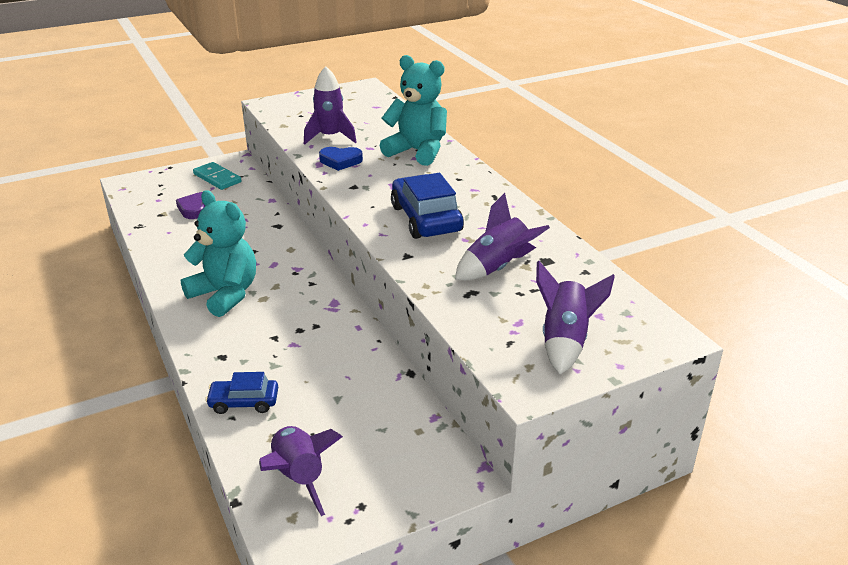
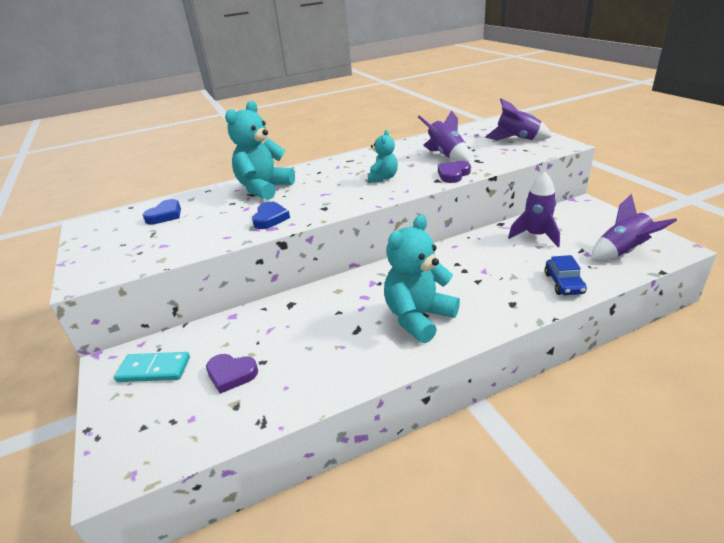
camera: 85 degrees left, 0 degrees up
turquoise domino [193,162,242,190] -> turquoise domino turned 45 degrees clockwise [114,352,190,382]
purple rocket [304,66,357,145] -> purple rocket moved to [508,172,560,247]
blue car [391,173,464,239] -> turquoise teddy bear [368,130,398,183]
none -> blue heart [143,199,181,225]
none -> purple heart [438,161,471,183]

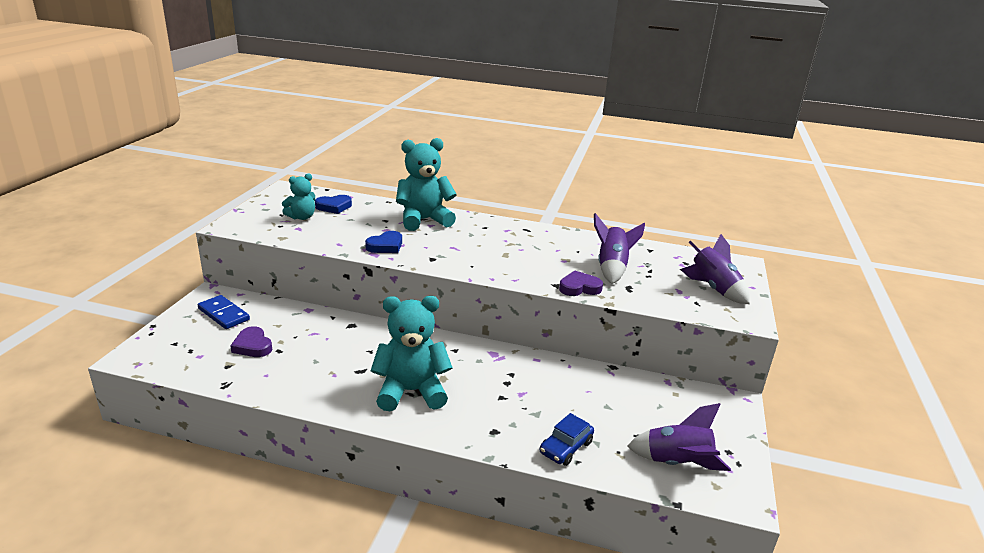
camera: 35 degrees right, 5 degrees down
turquoise domino [114,352,190,382] -> blue domino [198,295,250,329]
turquoise teddy bear [368,130,398,183] -> turquoise teddy bear moved to [282,173,315,220]
purple rocket [508,172,560,247] -> none

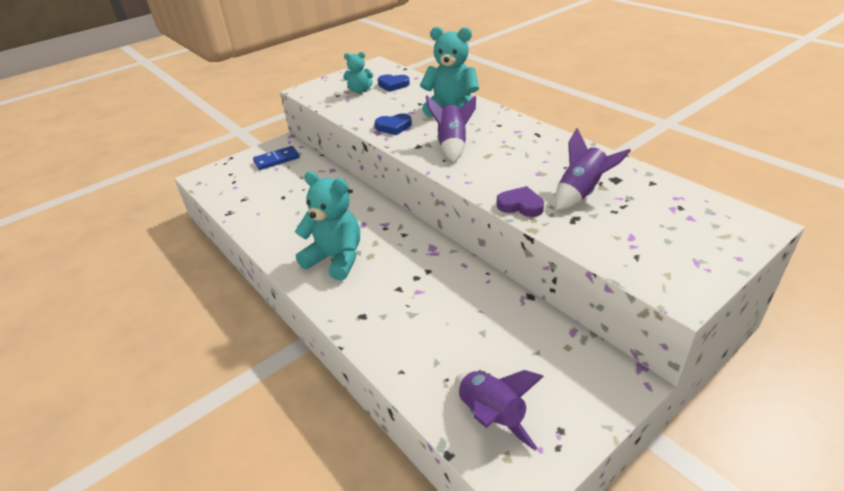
camera: 40 degrees right, 10 degrees up
blue domino [198,295,250,329] -> blue domino turned 75 degrees clockwise [253,146,300,170]
purple heart [230,326,272,357] -> none
blue car [539,413,594,466] -> none
purple rocket [680,234,750,304] -> purple rocket moved to [426,95,476,162]

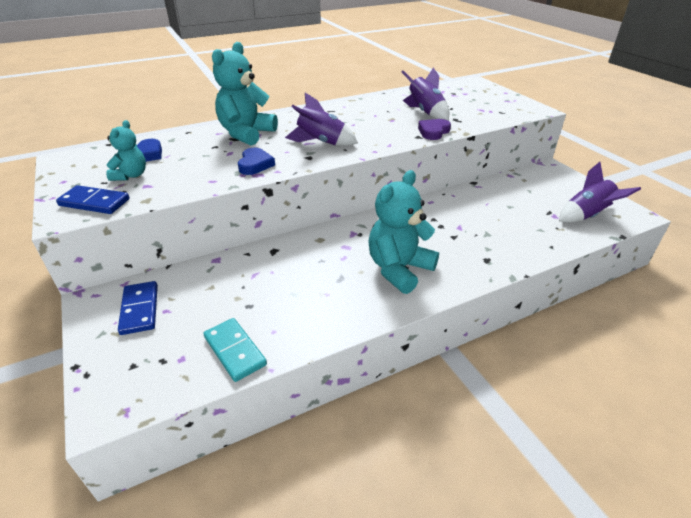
camera: 80 degrees left, 0 degrees up
none -> blue domino [56,185,130,214]
none -> turquoise domino [203,318,267,382]

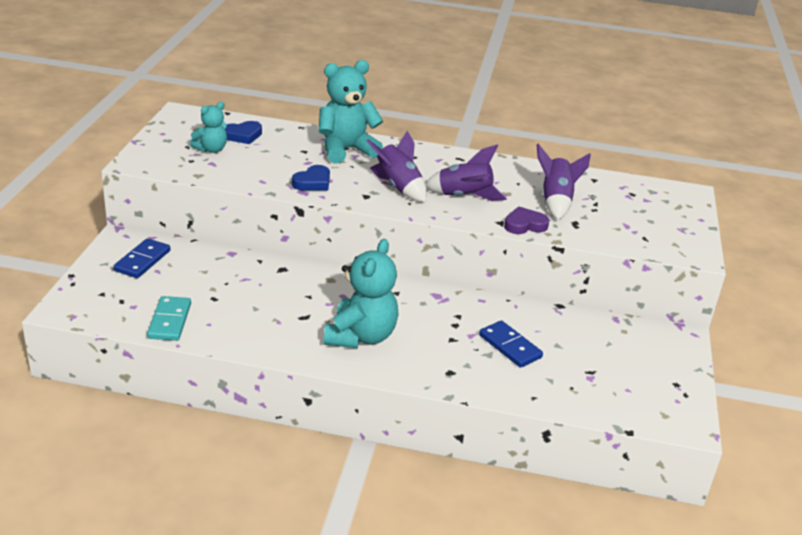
camera: 35 degrees right, 5 degrees down
blue domino [56,185,130,214] -> blue domino moved to [479,320,543,368]
turquoise teddy bear [368,170,439,294] -> turquoise teddy bear turned 120 degrees clockwise [324,239,398,348]
purple rocket [559,162,641,223] -> purple rocket moved to [425,145,507,201]

